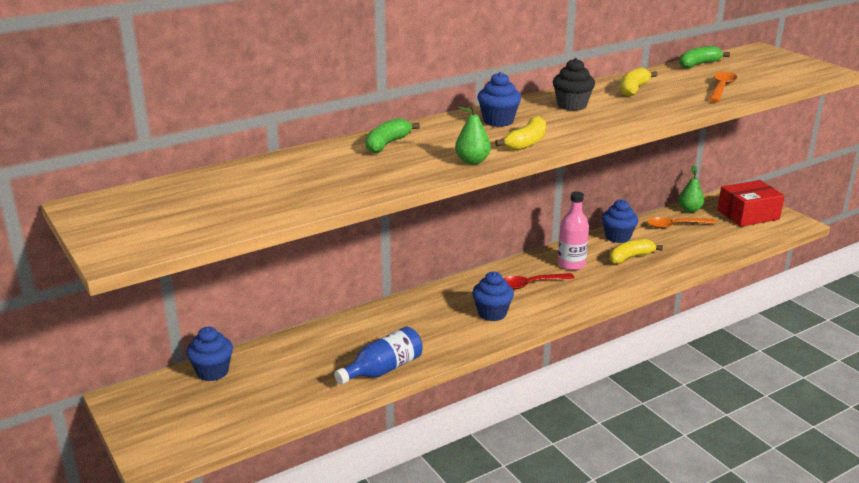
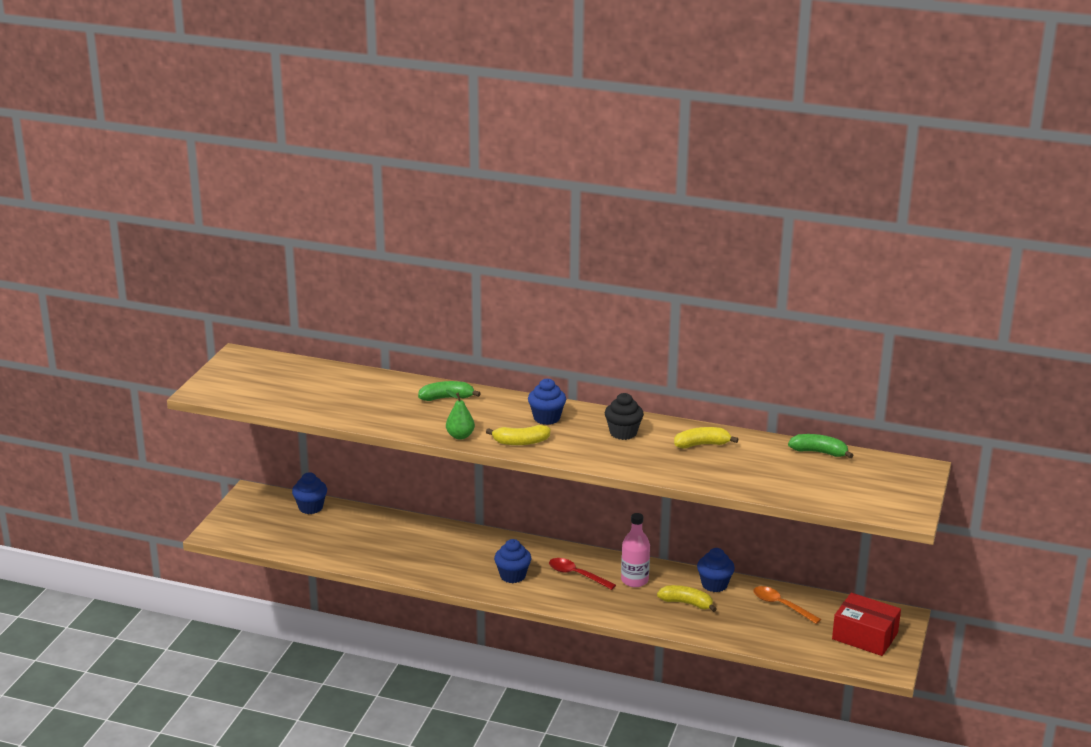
camera: 50 degrees right, 0 degrees up
blue bottle [334,327,423,385] -> none
green pear [678,166,704,213] -> none
orange spoon [709,72,737,102] -> none

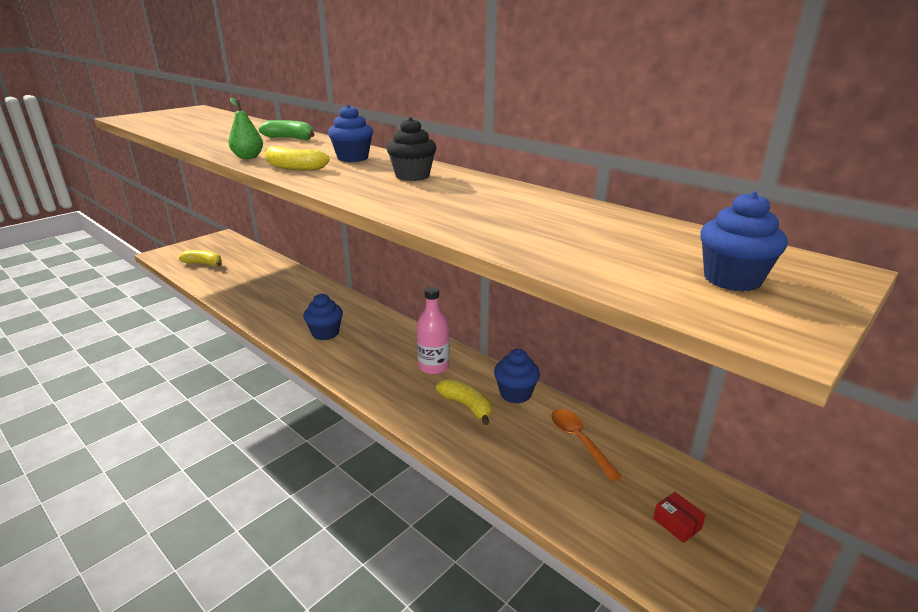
camera: 25 degrees right, 0 degrees up
blue cupcake [292,472,327,514] -> blue cupcake moved to [700,191,788,292]
red spoon [549,558,616,590] -> none
yellow banana [674,427,738,449] -> yellow banana moved to [179,250,222,266]
green banana [788,434,853,458] -> none
red box [832,593,901,656] -> red box [653,492,706,543], size x0.44

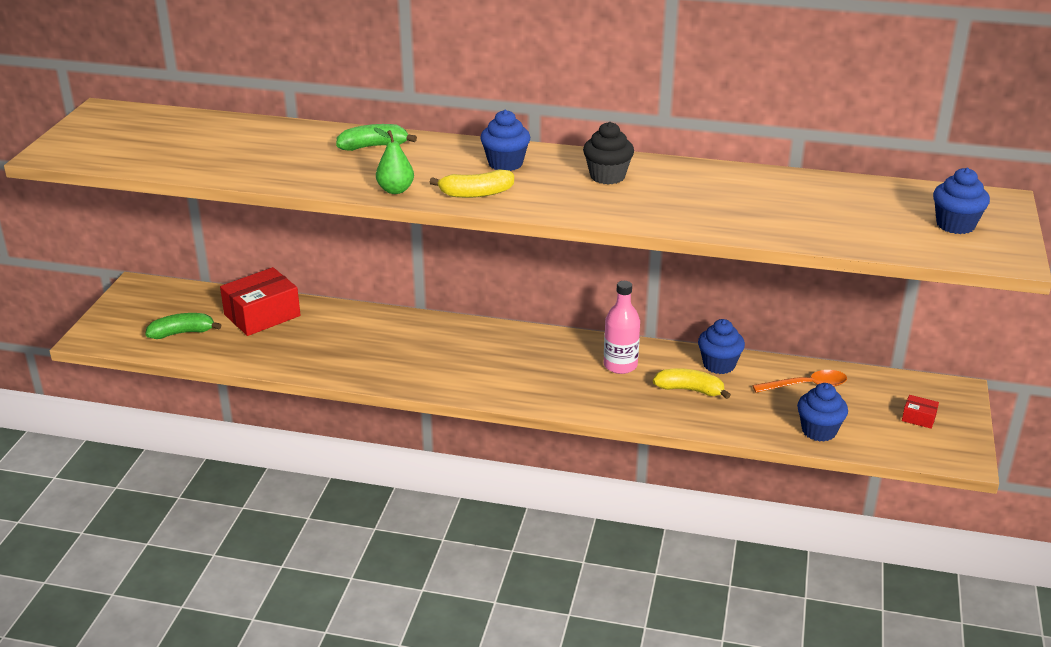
camera: 30 degrees left, 5 degrees up
yellow banana [179,250,222,266] -> green banana [145,313,221,339]
blue cupcake [303,294,343,340] -> blue cupcake moved to [797,383,848,442]
orange spoon [551,409,622,481] -> orange spoon turned 135 degrees clockwise [752,370,847,393]
none -> red box [220,267,300,336]

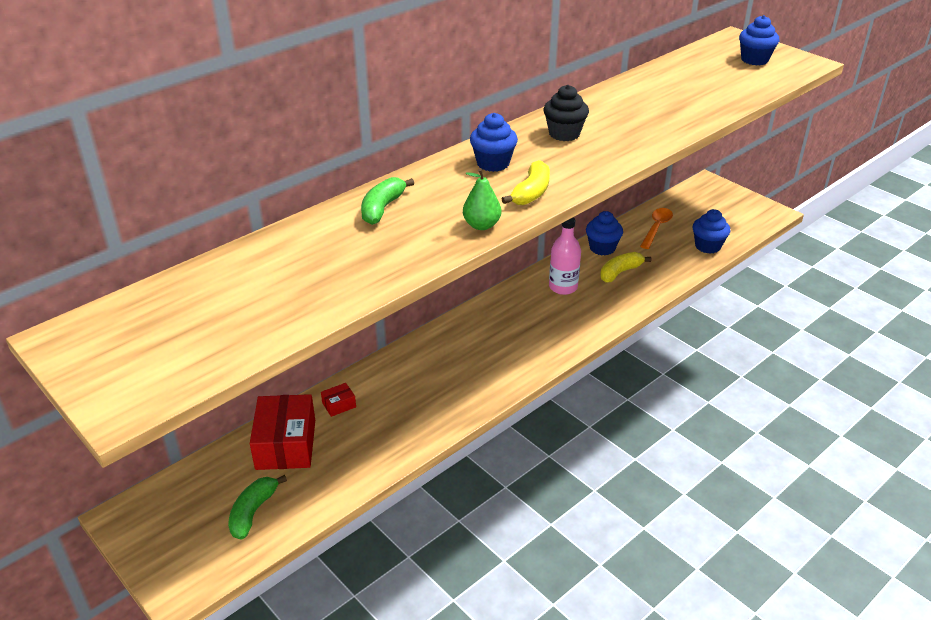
camera: 55 degrees left, 5 degrees up
red box [902,395,939,429] -> red box moved to [321,383,356,417]

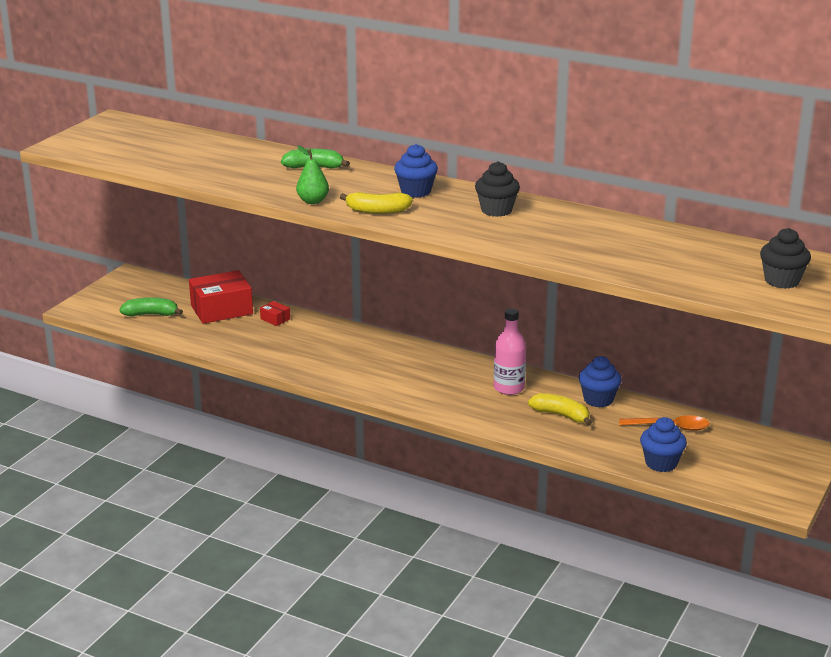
camera: 70 degrees right, 10 degrees down
blue cupcake [739,15,779,66] -> black cupcake [760,228,811,289]

